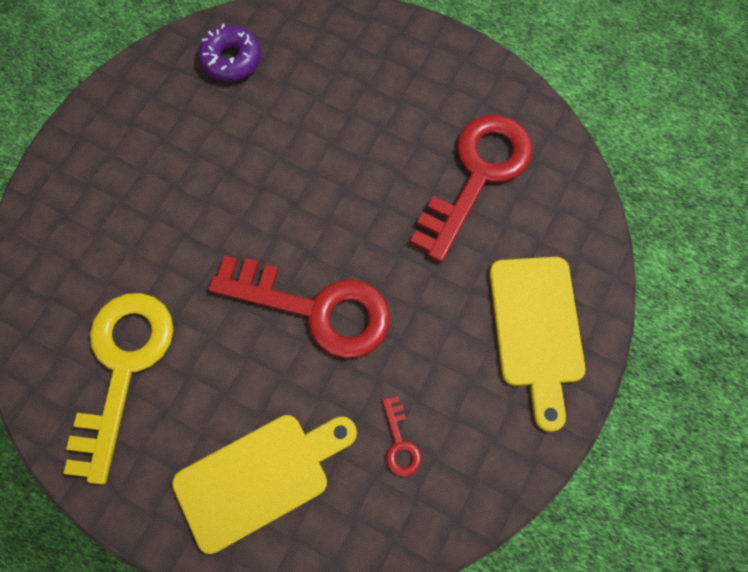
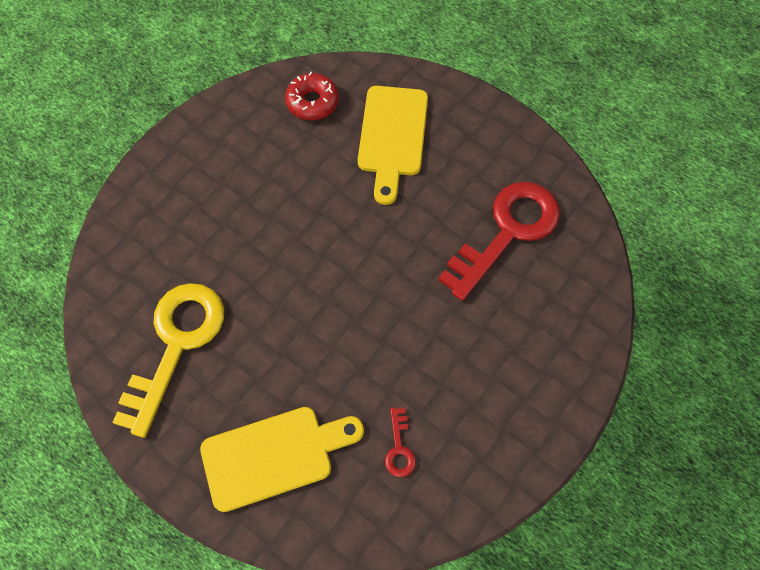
camera: 10 degrees right, 5 degrees down
purple donut [198,24,261,81] -> red donut [285,71,339,120]
red key [209,256,390,359] -> none
yellow cutting board [489,257,585,432] -> yellow cutting board moved to [358,86,428,205]

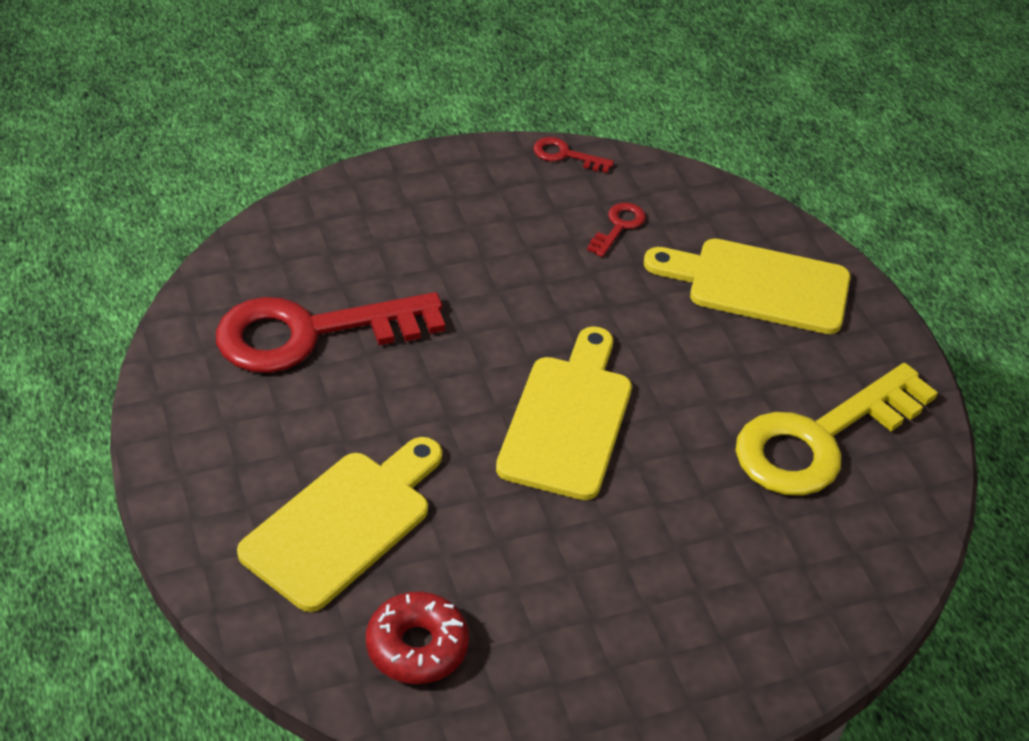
camera: 150 degrees left, 20 degrees down
none -> yellow cutting board [496,326,632,500]
none -> red key [533,137,614,173]

